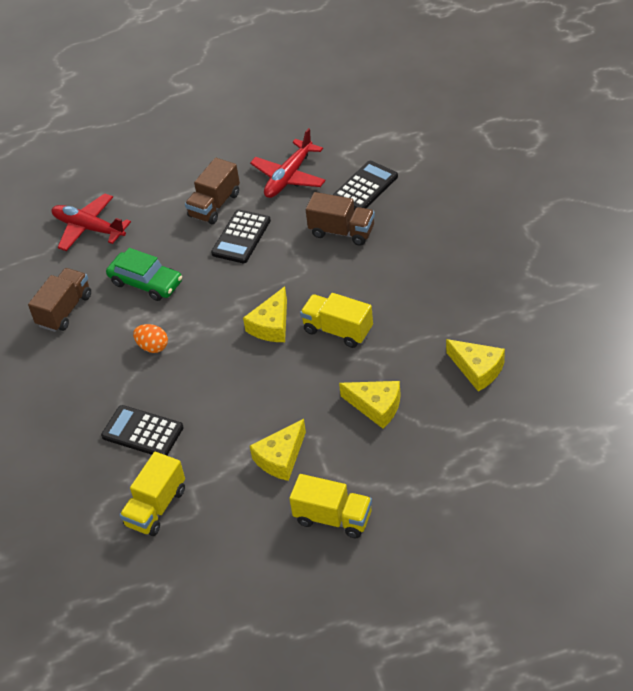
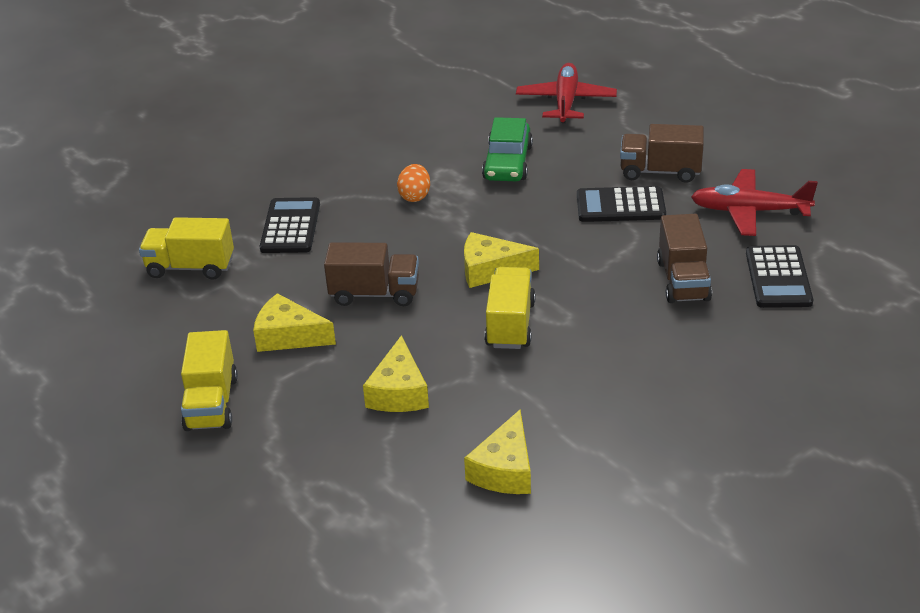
camera: 65 degrees right, 10 degrees down
brown truck [28,268,91,332] -> brown truck moved to [324,242,419,306]
black calculator [333,161,398,210] -> black calculator turned 75 degrees clockwise [746,245,813,308]

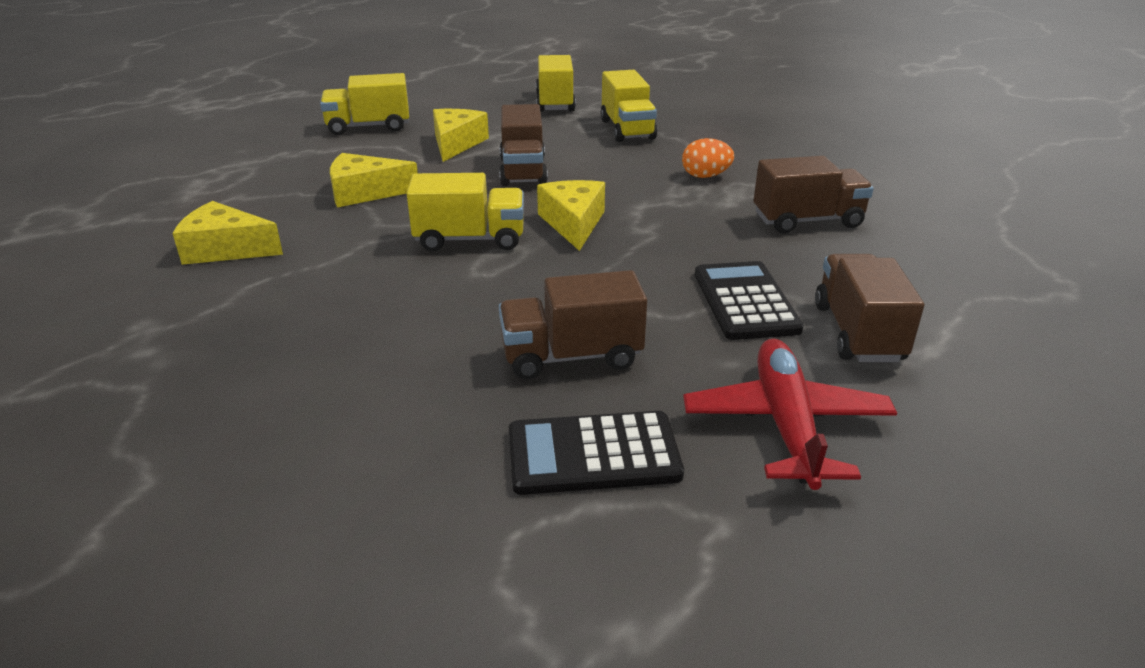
camera: 80 degrees right, 5 degrees down
black calculator [260,197,320,253] -> yellow truck [600,70,657,142]
green car [482,117,533,181] -> brown truck [753,156,874,234]
red plane [516,63,617,123] -> none

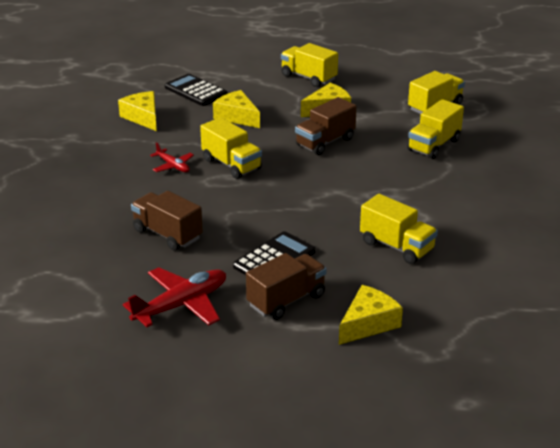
camera: 50 degrees right, 0 degrees up
black calculator [509,411,684,495] -> black calculator moved to [165,74,228,106]
yellow cheese [537,180,605,251] -> yellow cheese moved to [339,285,403,345]
orange egg [682,138,734,178] -> none
brown truck [753,156,874,234] -> yellow truck [360,194,438,264]
none -> red plane [150,142,194,172]

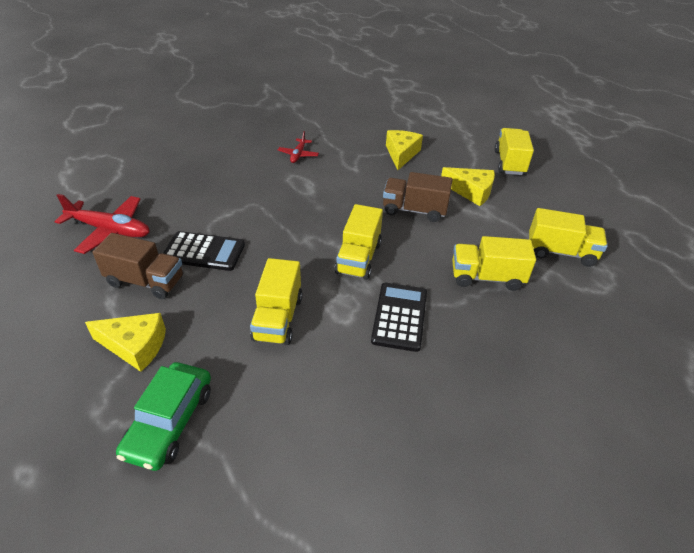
camera: 55 degrees right, 10 degrees up
yellow cheese [118,91,157,131] -> none
brown truck [131,191,203,251] -> none
black calculator [165,74,228,106] -> black calculator moved to [371,283,427,352]
yellow truck [200,117,262,179] -> yellow truck moved to [335,204,383,280]
none -> green car [116,362,211,471]

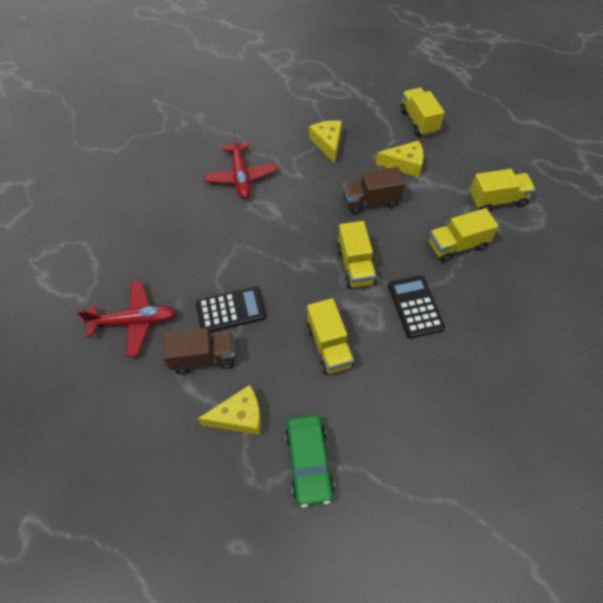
camera: 20 degrees left, 15 degrees up
red plane [278,131,319,163] -> red plane [204,131,277,199], size x1.82

